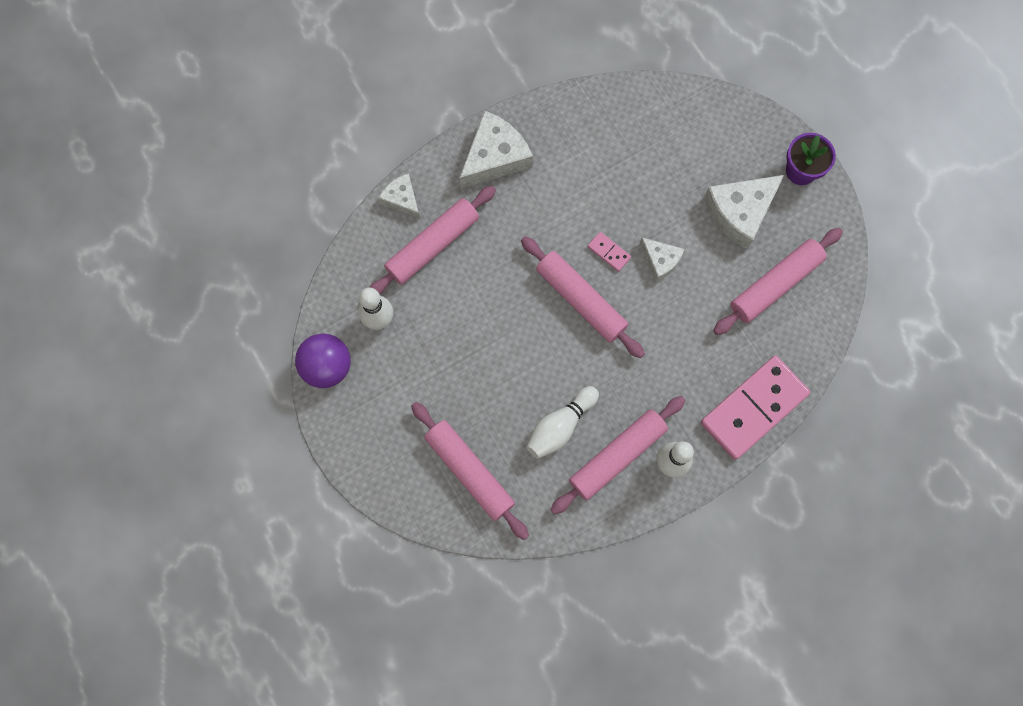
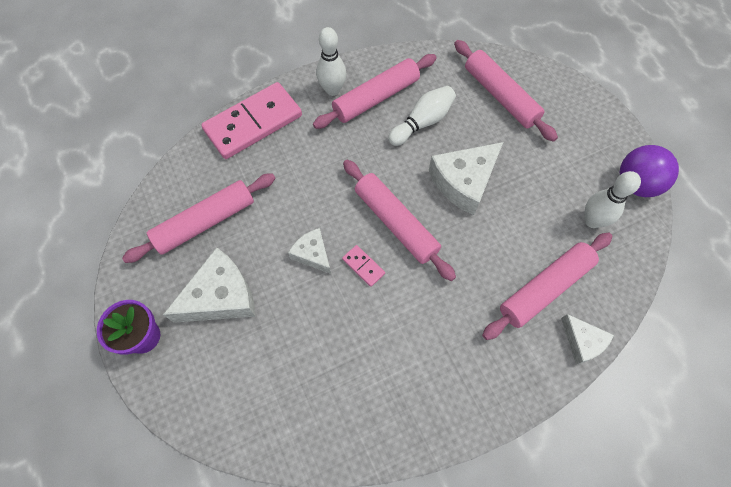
camera: 175 degrees left, 10 degrees down
white cheese [459,110,533,188] -> white cheese moved to [429,142,503,215]

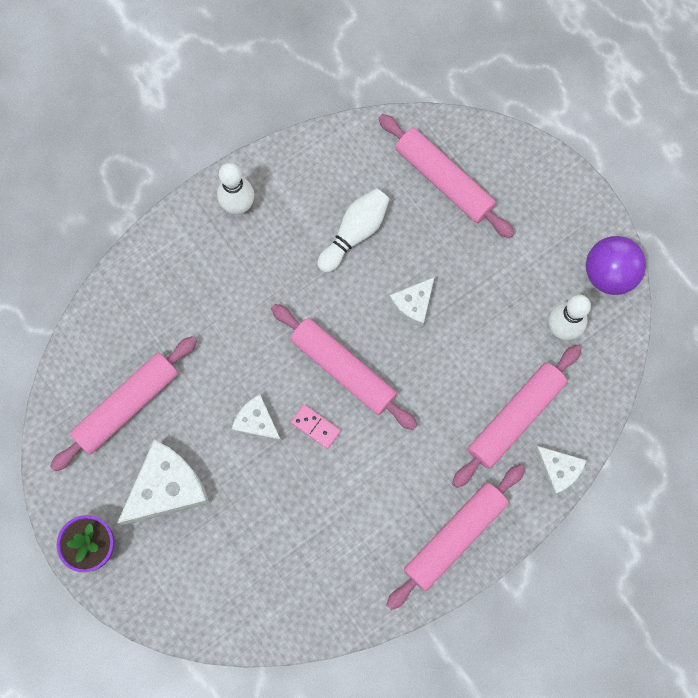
camera: 10 degrees left, 10 degrees up
pink domino [201,82,302,159] -> none
pink rolling pin [313,54,436,129] -> pink rolling pin moved to [386,464,525,610]
white cheese [429,142,503,215] -> white cheese [389,277,434,327], size x0.57

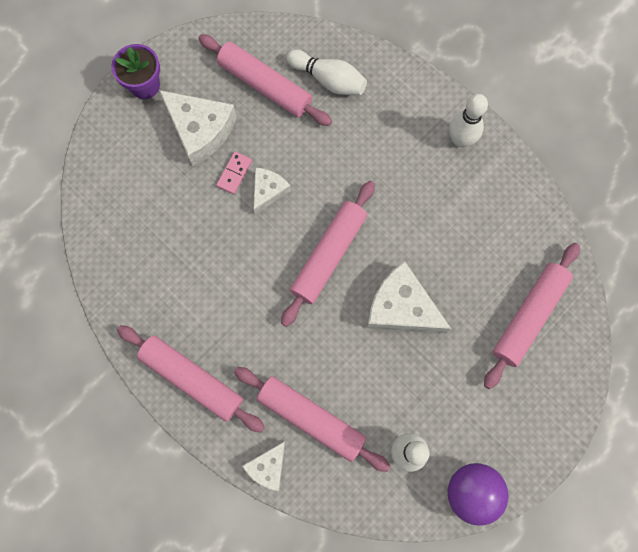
camera: 80 degrees right, 0 degrees up
pink domino [291,404,341,449] -> pink domino moved to [216,152,252,194]
white bowling pin [317,188,390,273] -> white bowling pin moved to [286,49,367,95]
white cheese [389,277,434,327] -> white cheese [367,261,451,333], size x1.75

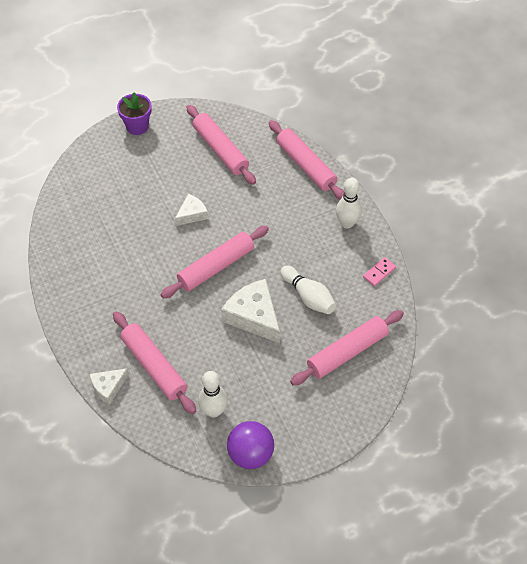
camera: 20 degrees right, 20 degrees down
pink rolling pin [117,325,265,433] -> pink rolling pin moved to [269,120,345,200]
white cheese [159,90,237,166] -> none
pink domino [216,152,252,194] -> pink domino moved to [363,257,396,286]
white bowling pin [286,49,367,95] -> white bowling pin moved to [280,266,336,314]

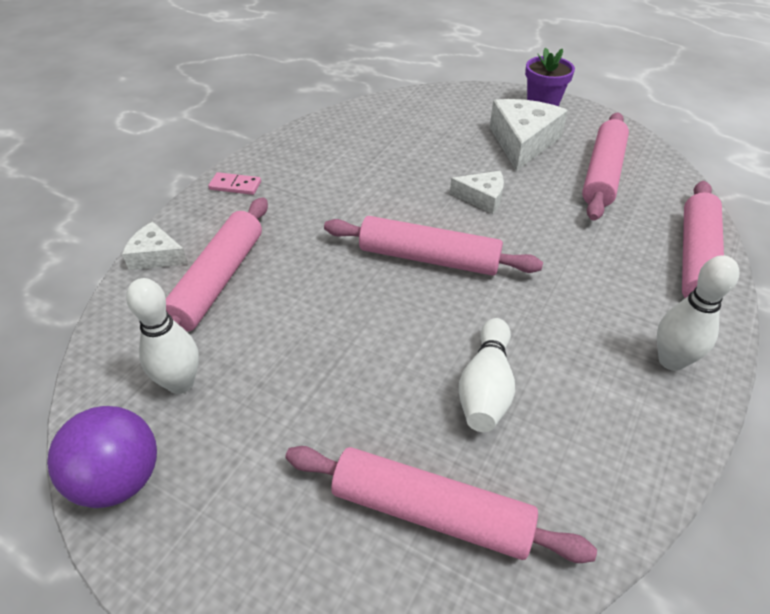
camera: 55 degrees right, 10 degrees down
white cheese [221,279,280,343] -> white cheese moved to [490,99,568,171]
pink domino [363,257,396,286] -> pink domino moved to [208,172,261,195]

